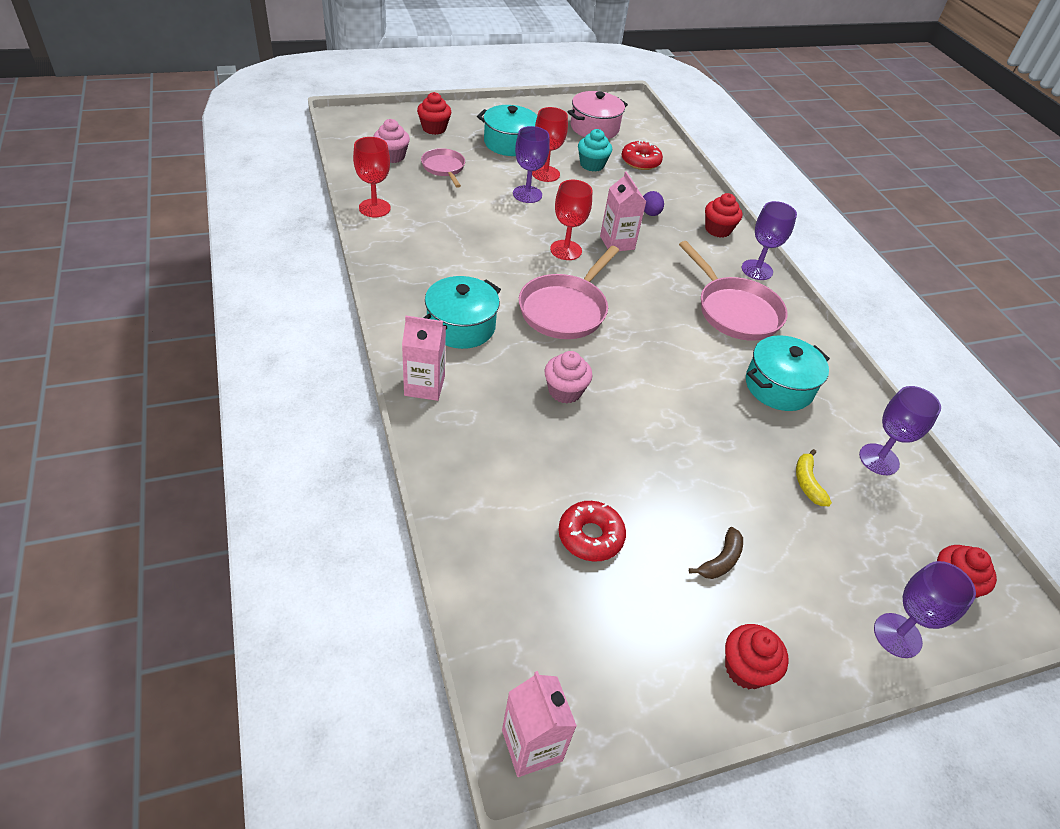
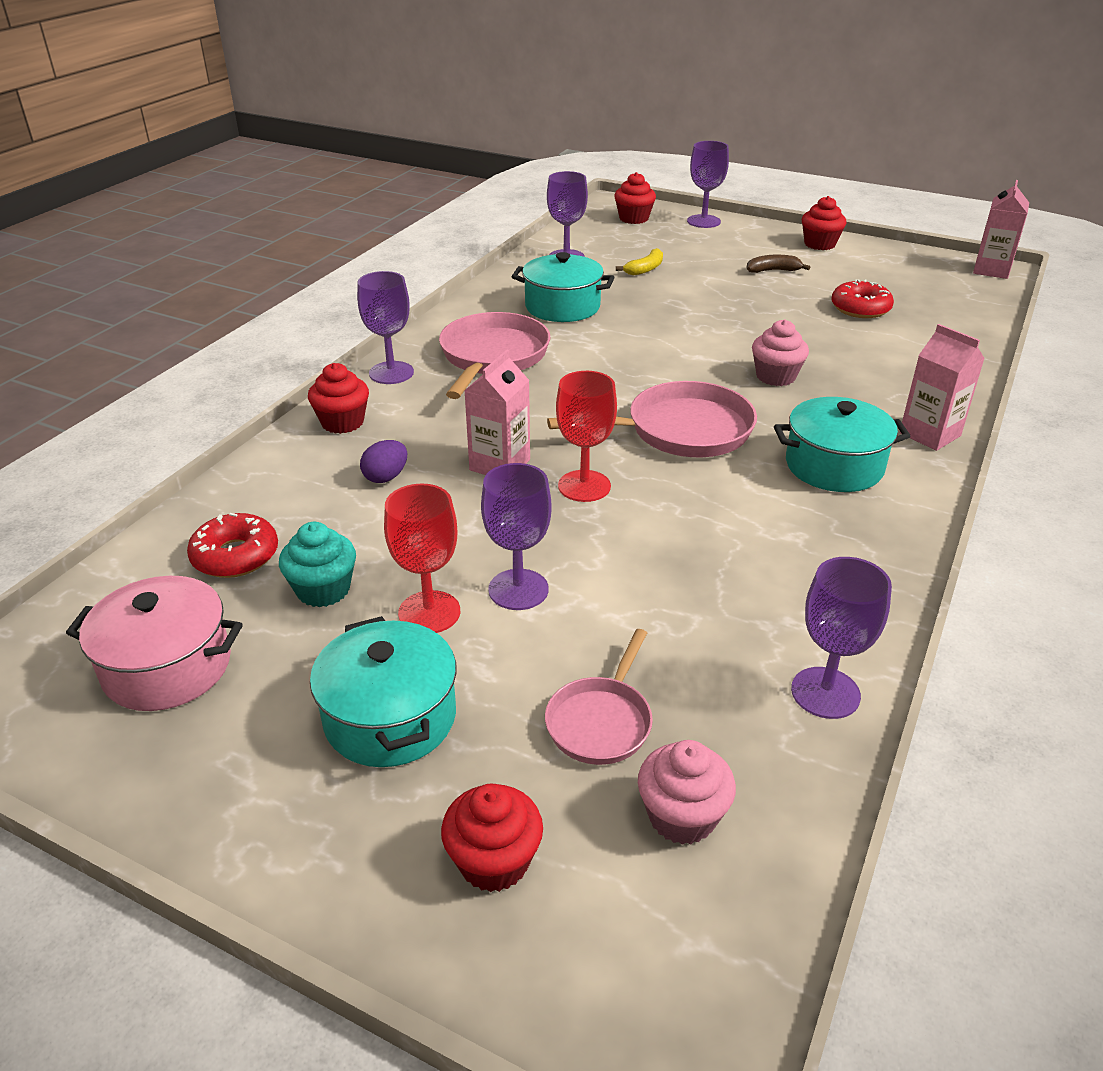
camera: 130 degrees left, 10 degrees down
red goblet [353,137,391,217] -> purple goblet [791,557,892,719]

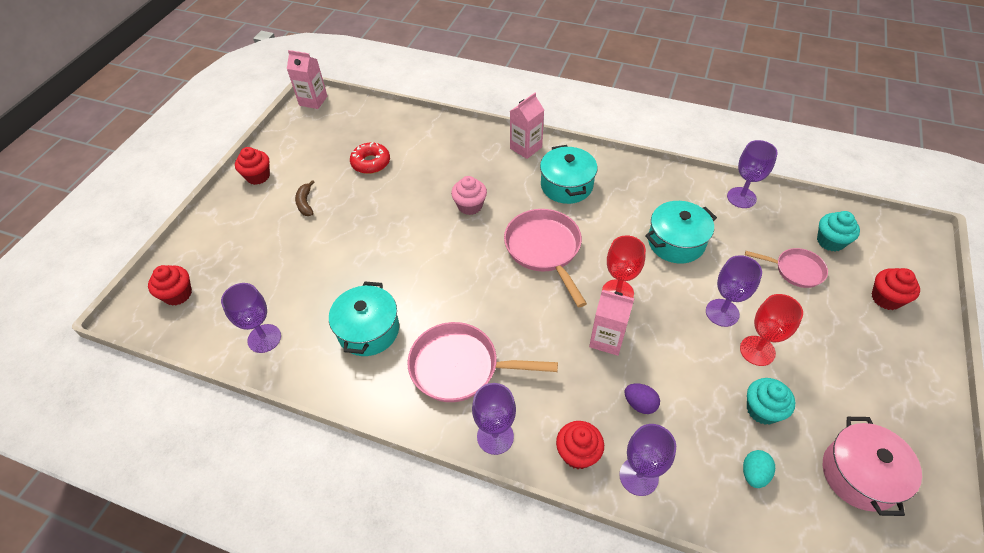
camera: 95 degrees left, 15 degrees up
red donut [187,513,278,578] -> turquoise egg [743,450,775,488]
turquoise pot [310,616,456,767] -> turquoise pot moved to [645,201,717,264]
yellow banana [616,248,663,276] -> none
pink cupcake [638,740,736,845] -> turquoise cupcake [817,211,860,251]
purple goblet [687,141,729,228] -> purple goblet moved to [619,424,676,496]

